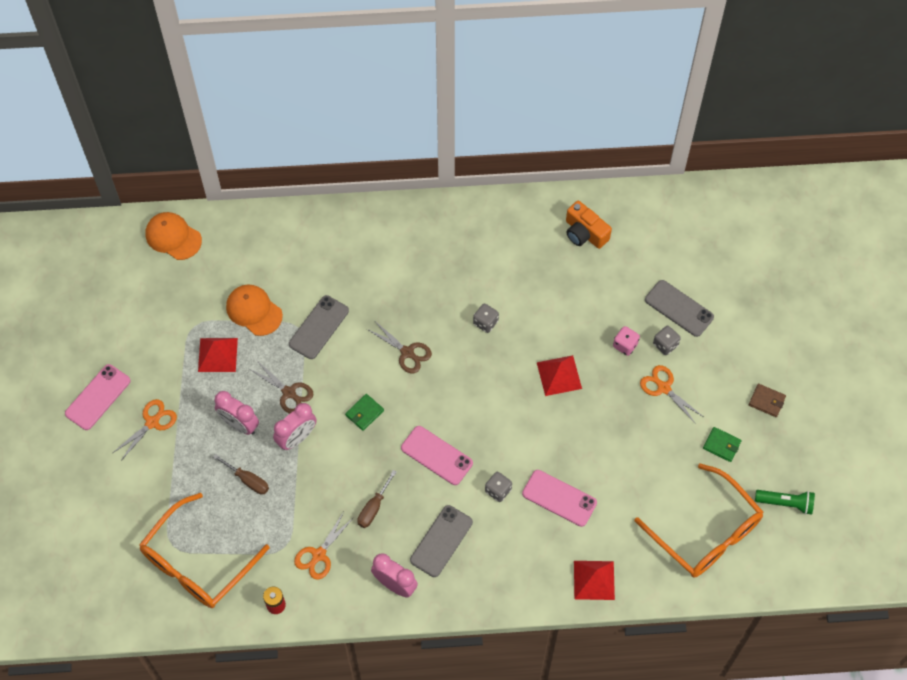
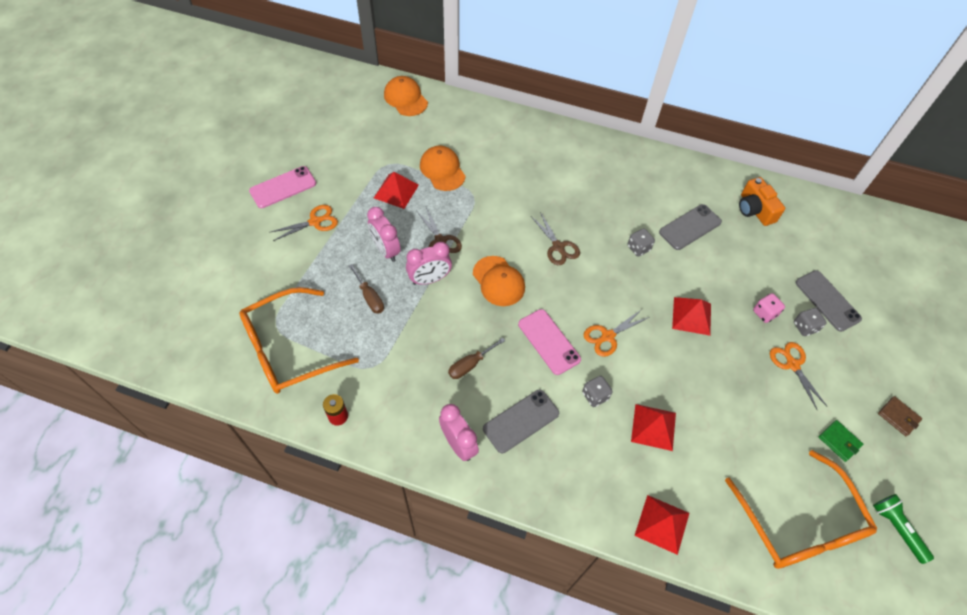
camera: 20 degrees right, 5 degrees down
grey phone [289,295,349,359] -> grey phone moved to [659,204,722,250]
orange scissors [294,512,354,580] -> orange scissors moved to [584,309,649,357]
green wallet [345,394,384,431] -> orange cap [473,256,525,306]
pink phone [522,470,597,527] -> red pyramid [631,404,676,451]
green flashlight [755,490,815,515] -> green flashlight turned 150 degrees counterclockwise [873,494,934,564]

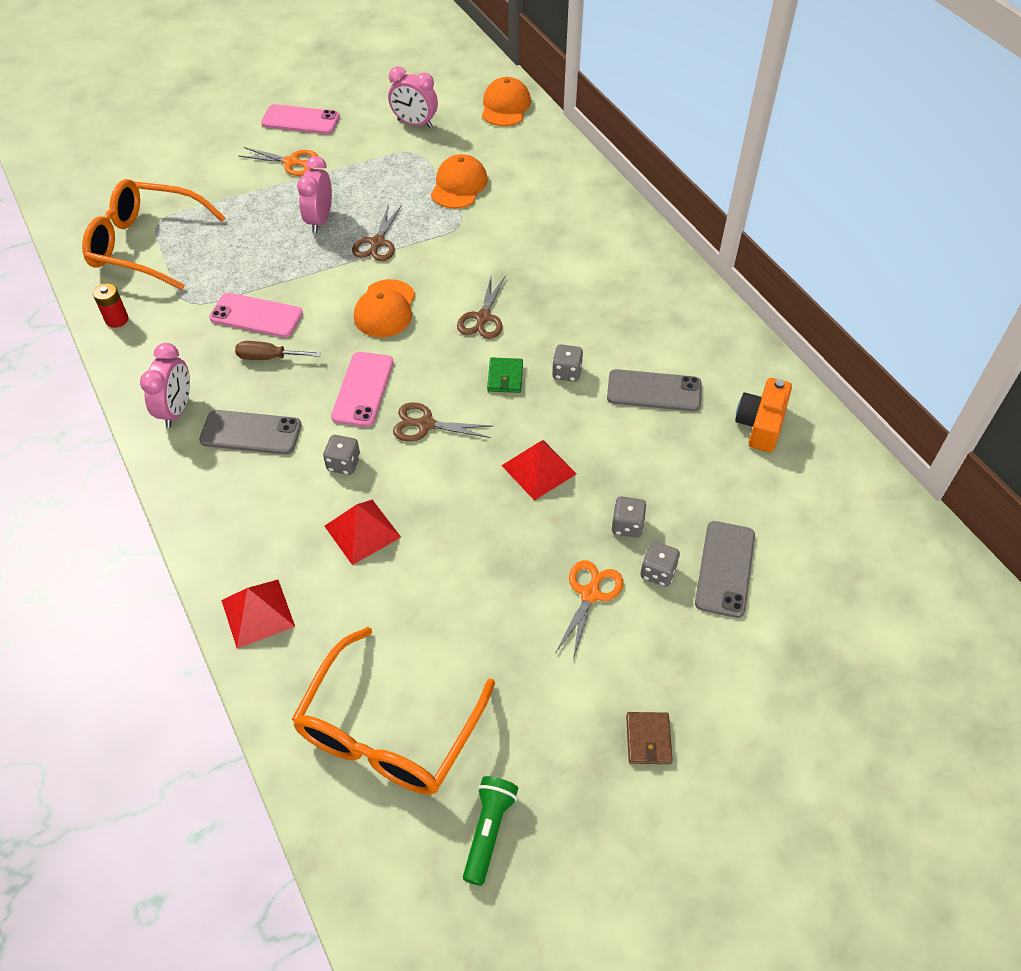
camera: 45 degrees right, 5 degrees down
brown screwdriver [349,264,384,314] -> none
red pyramid [374,172,419,209] -> none
pink clock [406,242,452,285] -> pink clock moved to [388,67,438,128]
orange scissors [584,309,649,357] -> brown scissors [393,403,493,442]
pink dice [753,293,785,323] -> grey dice [611,496,647,538]
green wallet [819,420,863,462] -> green wallet moved to [487,357,523,393]
none -> pink phone [209,293,303,338]

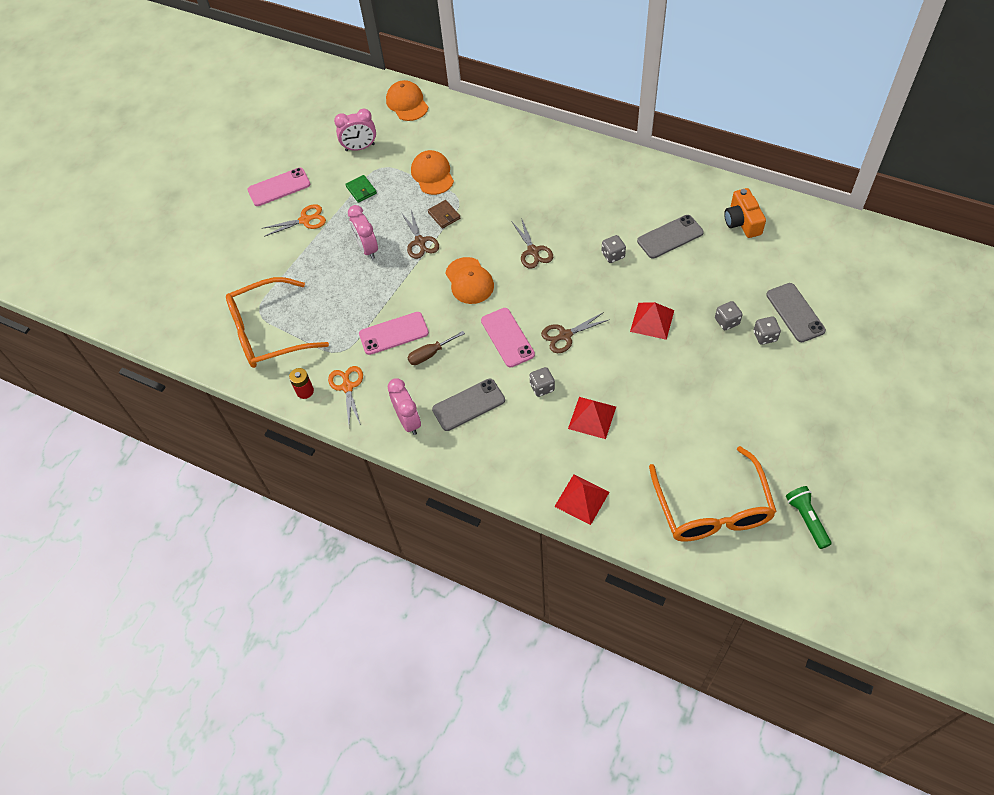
camera: 30 degrees left, 5 degrees up
green wallet [487,357,523,393] -> green wallet moved to [345,175,377,203]
orange scissors [556,561,623,660] -> orange scissors moved to [328,366,363,425]
brown wallet [626,712,673,764] -> brown wallet moved to [428,200,460,229]

